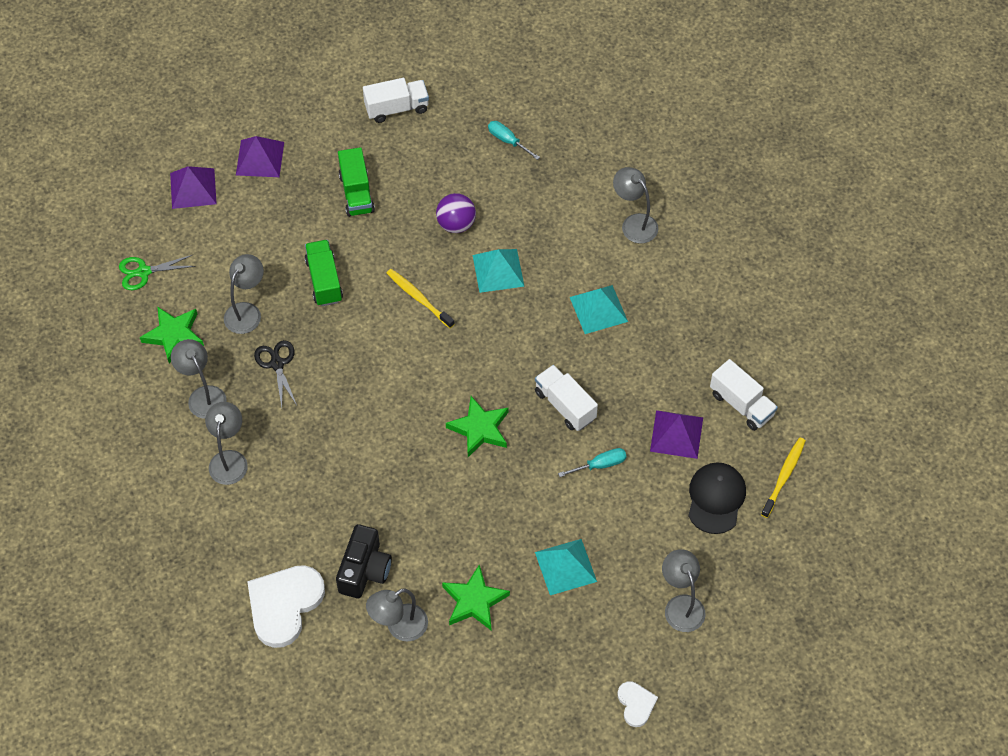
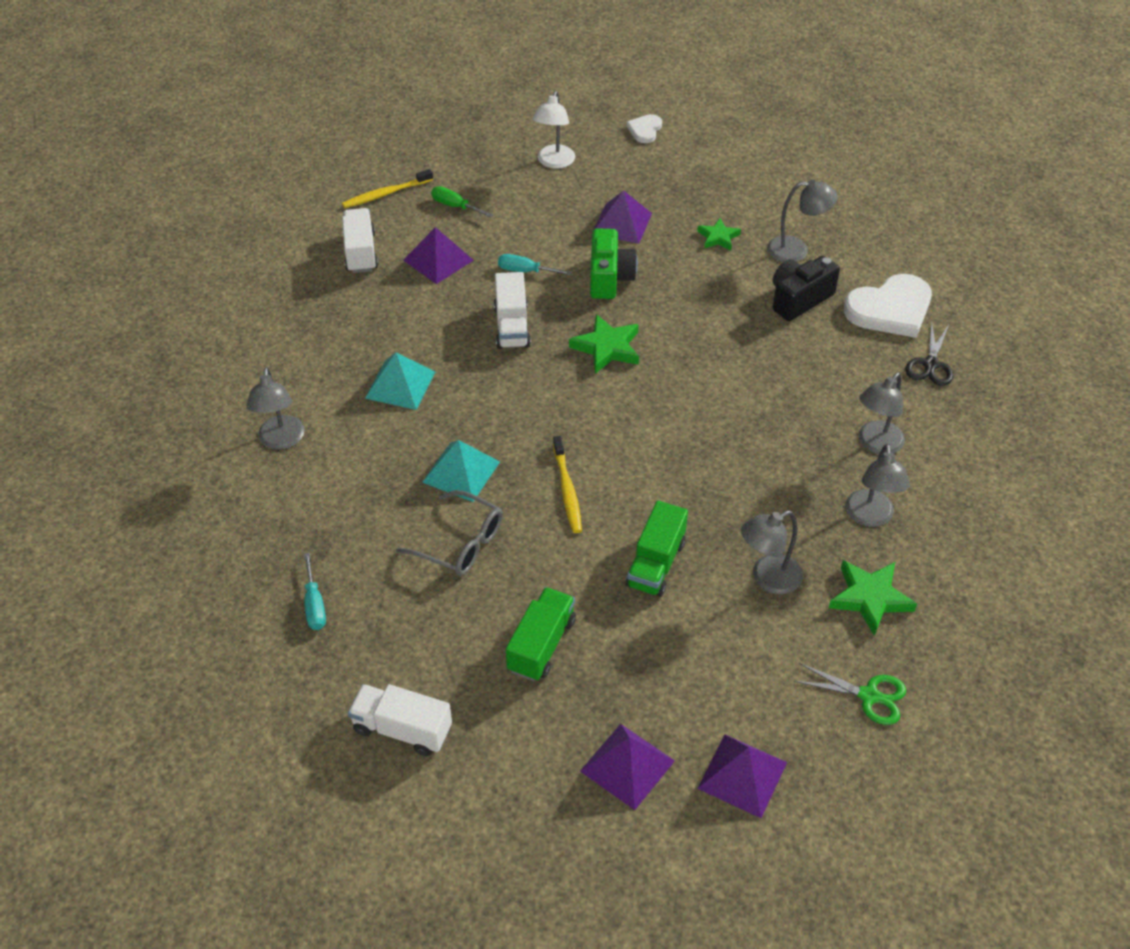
camera: 145 degrees left, 10 degrees down
black scissors [254,340,297,407] -> black scissors moved to [905,321,953,386]
purple ball [436,193,476,233] -> grey glasses [396,490,503,576]
green star [442,564,510,630] -> green star [697,218,741,250], size x0.64
turquoise pyramid [535,539,597,595] -> purple pyramid [594,190,652,244]
grey lamp [662,549,705,632] -> white lamp [533,91,575,169]
black cap [688,462,746,534] -> green screwdriver [431,186,493,217]
none -> green camera [590,228,638,299]

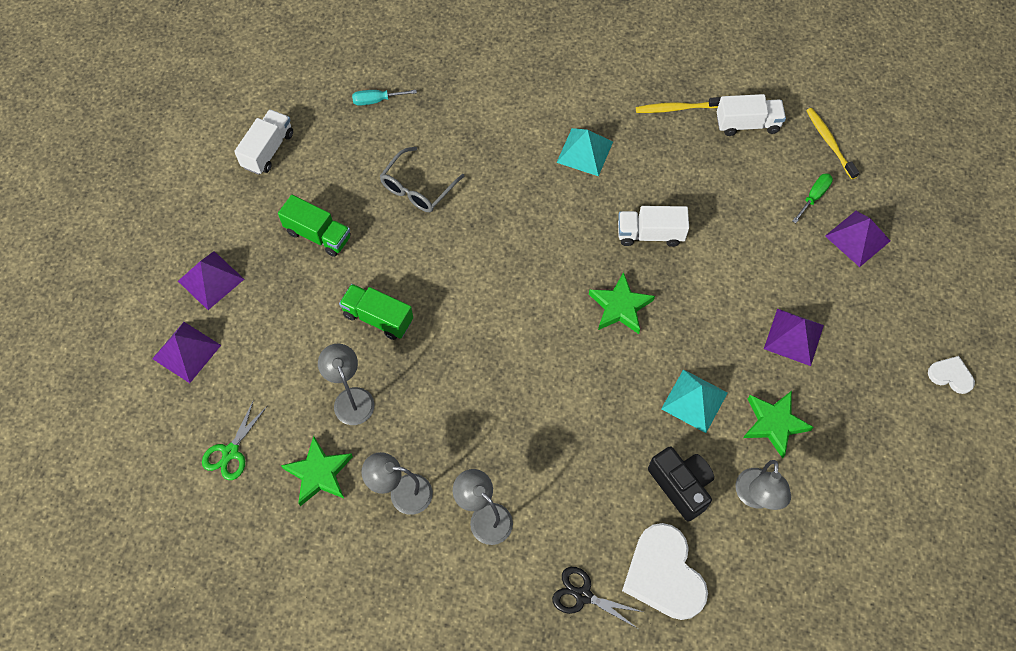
camera: 95 degrees right, 15 degrees up
grey lamp [247,367,304,450] -> none
purple pyramid [403,227,473,284] -> purple pyramid moved to [825,211,890,267]
turquoise pyramid [422,440,500,502] -> turquoise pyramid moved to [661,369,728,433]
turquoise screwdriver [498,254,572,275] -> none
white lamp [533,91,575,169] -> none
yellow toothbrush [553,436,582,533] -> yellow toothbrush moved to [636,97,721,113]
green camera [590,228,638,299] -> none
green star [697,218,741,250] -> green star [743,391,814,459], size x1.57

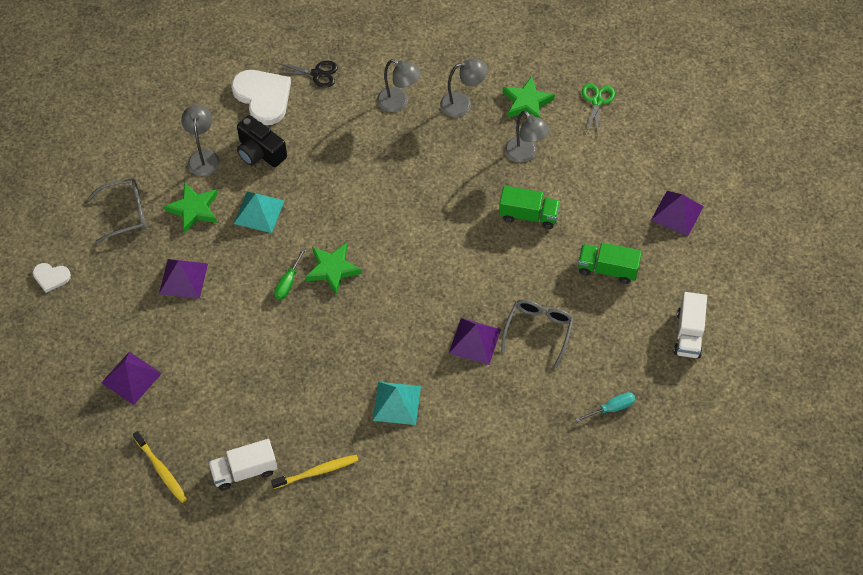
camera: 165 degrees right, 5 degrees down
purple pyramid [152,322,221,383] -> purple pyramid moved to [449,318,501,365]
white truck [618,206,689,247] -> none
green screwdriver [792,173,833,223] -> green screwdriver moved to [274,248,306,300]
none -> grey glasses [88,179,146,243]

